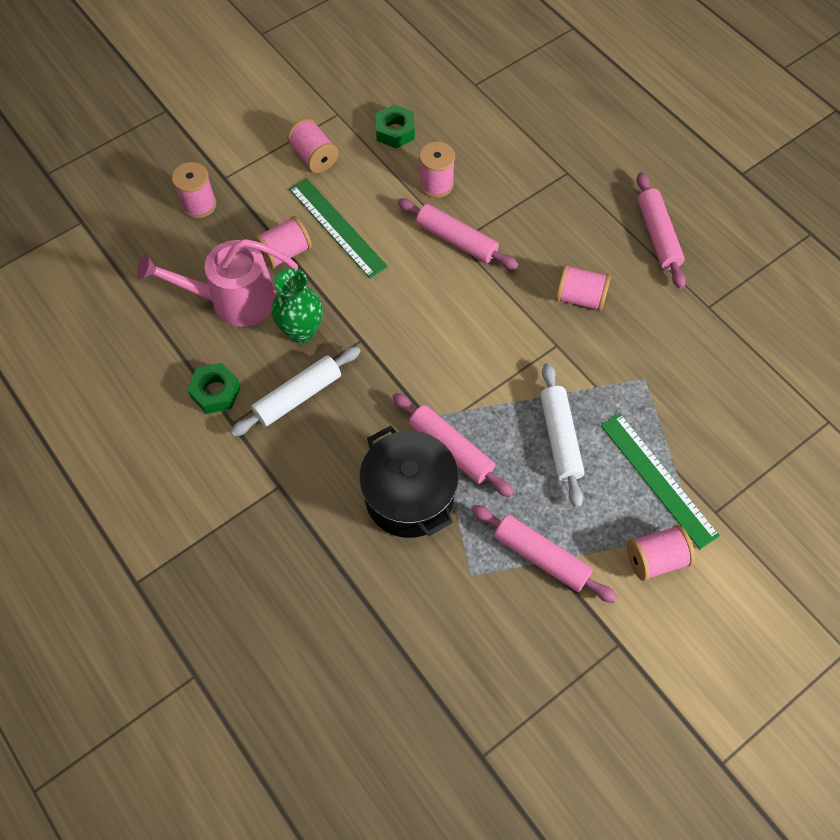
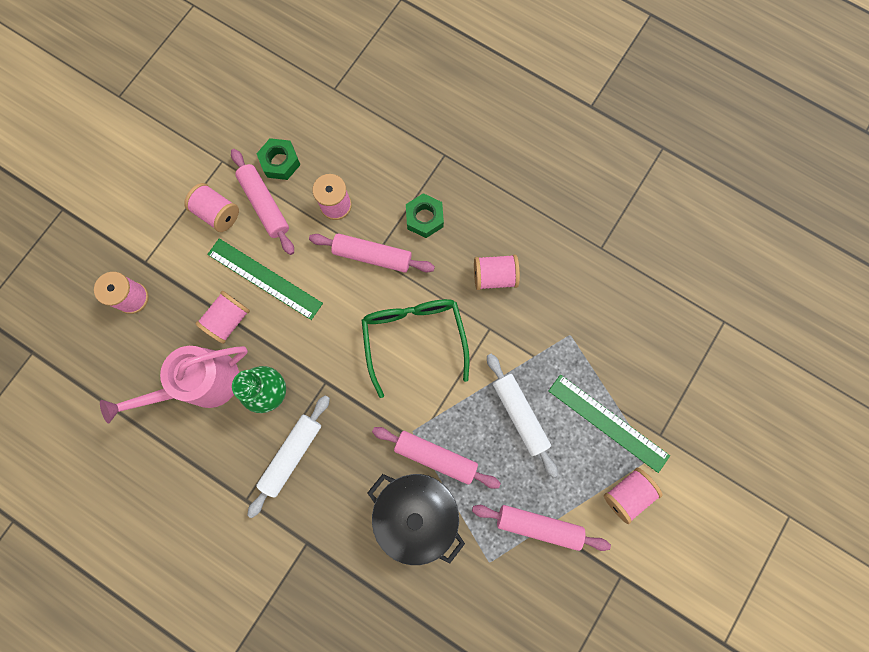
camera: 20 degrees left, 15 degrees up
green nut [187,363,241,414] -> green nut moved to [406,193,444,238]
pink rolling pin [637,172,686,289] -> pink rolling pin moved to [231,149,294,255]
none -> green glasses [362,299,470,398]

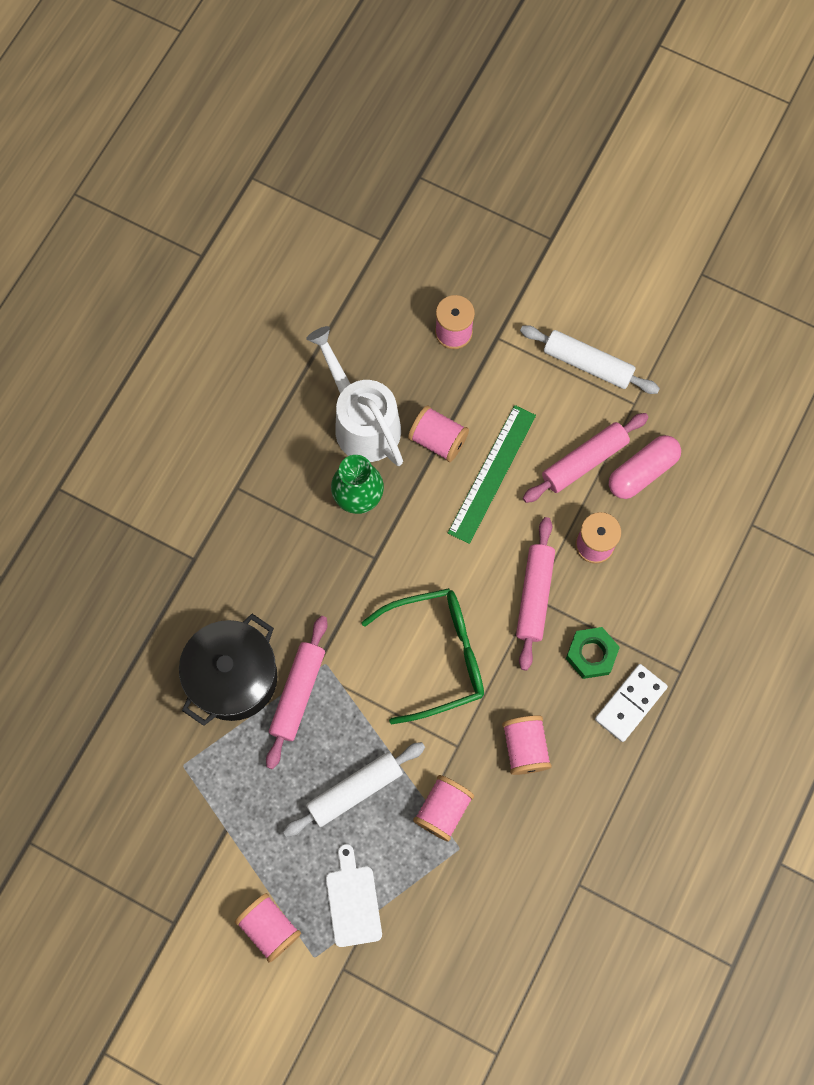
camera: 85 degrees right, 5 degrees down
pink watering can [100,346,248,424] -> white watering can [306,326,403,466]
pink spool [184,183,239,232] -> pink spool moved to [413,775,474,842]
white rolling pin [247,395,330,518] -> white rolling pin moved to [520,325,660,394]
green nut [256,138,301,180] -> pink capsule [609,435,681,499]
pink rolling pin [472,505,611,551] -> none
green ruler [549,375,670,473] -> white cutting board [326,844,382,947]
none -> white domino [595,664,668,742]

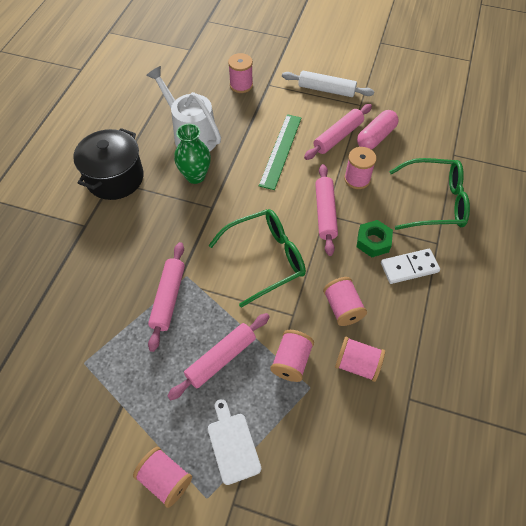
camera: 10 degrees left, 15 degrees down
black pot [179,614,277,726] -> black pot moved to [73,128,144,200]
white rolling pin [283,742,425,837] -> pink rolling pin [167,313,270,400]
pink spool [408,405,469,462] -> pink spool moved to [335,337,385,382]
white domino [595,664,668,742] -> white domino turned 45 degrees clockwise [381,249,440,284]
none -> green glasses [389,158,470,230]

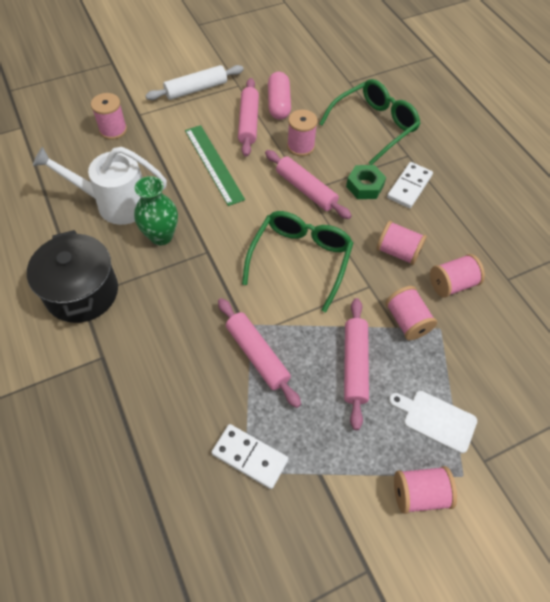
camera: 45 degrees left, 0 degrees up
none -> white domino [211,424,289,489]

